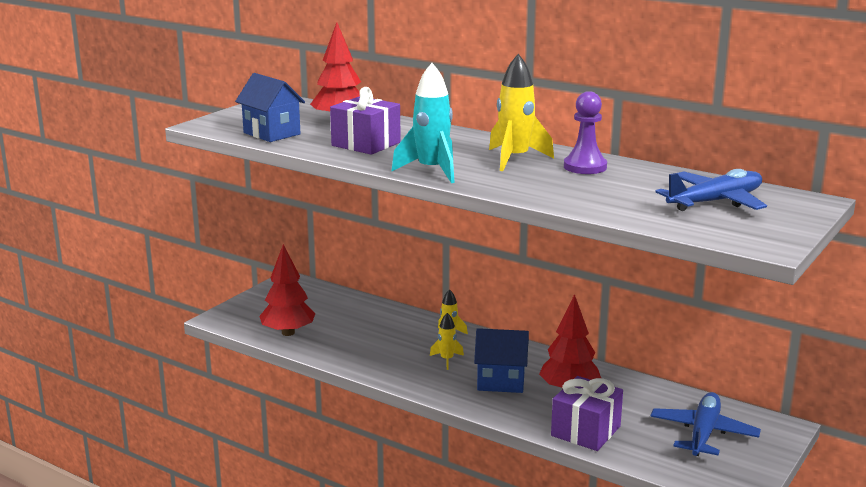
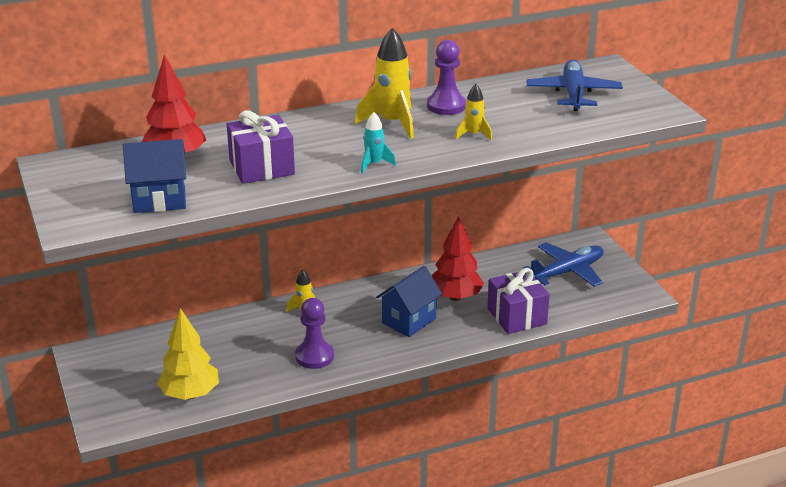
camera: 55 degrees left, 10 degrees up
red tree [259,244,315,336] -> yellow tree [157,308,219,400]
turquoise rocket [391,63,455,183] -> turquoise rocket [361,112,396,174], size x0.54
yellow rocket [430,313,464,370] -> yellow rocket moved to [455,84,492,141]
blue plane [650,392,761,456] -> blue plane turned 90 degrees clockwise [522,243,604,287]
none -> purple pawn [295,298,334,369]

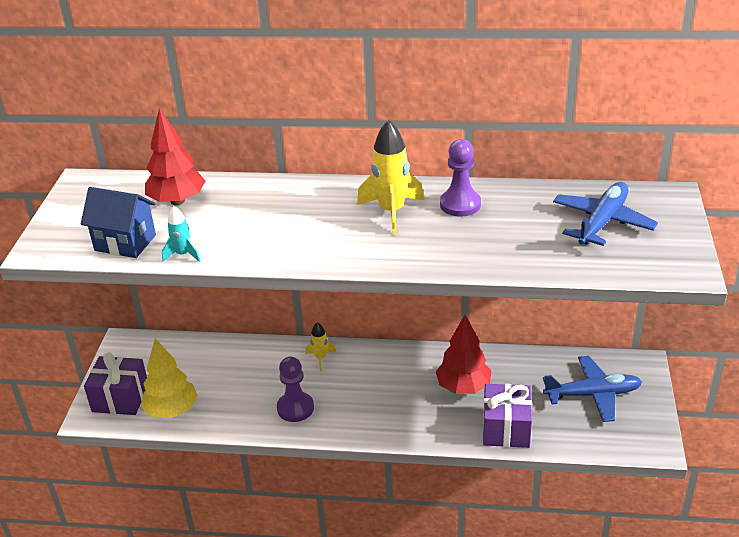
camera: 30 degrees right, 5 degrees up
purple gift [227,110,295,184] -> purple gift moved to [84,352,147,415]
turquoise rocket [361,112,396,174] -> turquoise rocket moved to [162,206,201,262]
blue house [376,266,442,337] -> none
yellow rocket [455,84,492,141] -> none

